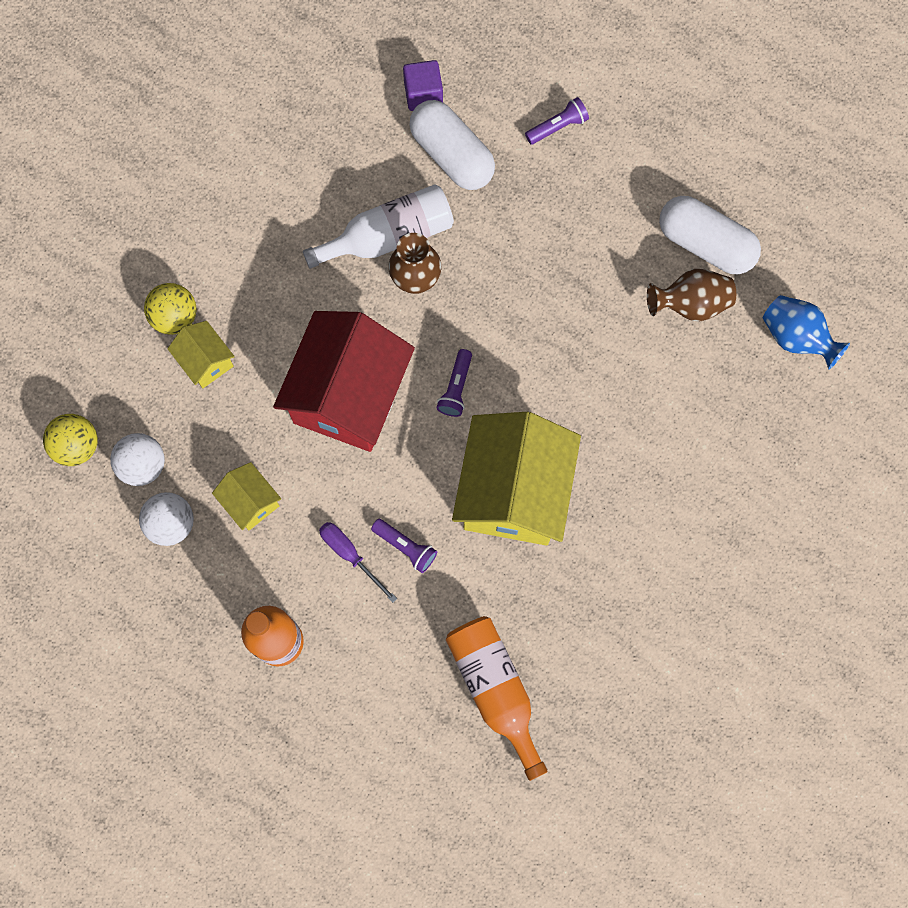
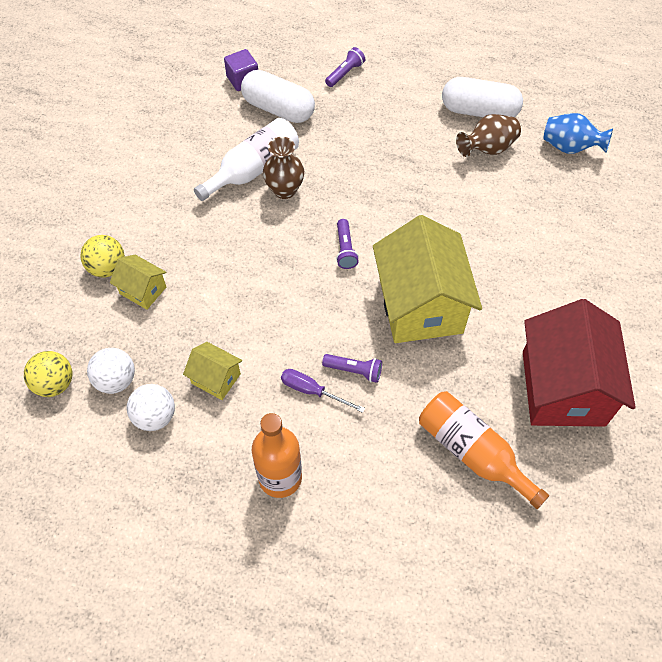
camera: 20 degrees left, 15 degrees down
red house [273,311,415,452] -> red house moved to [523,299,636,427]

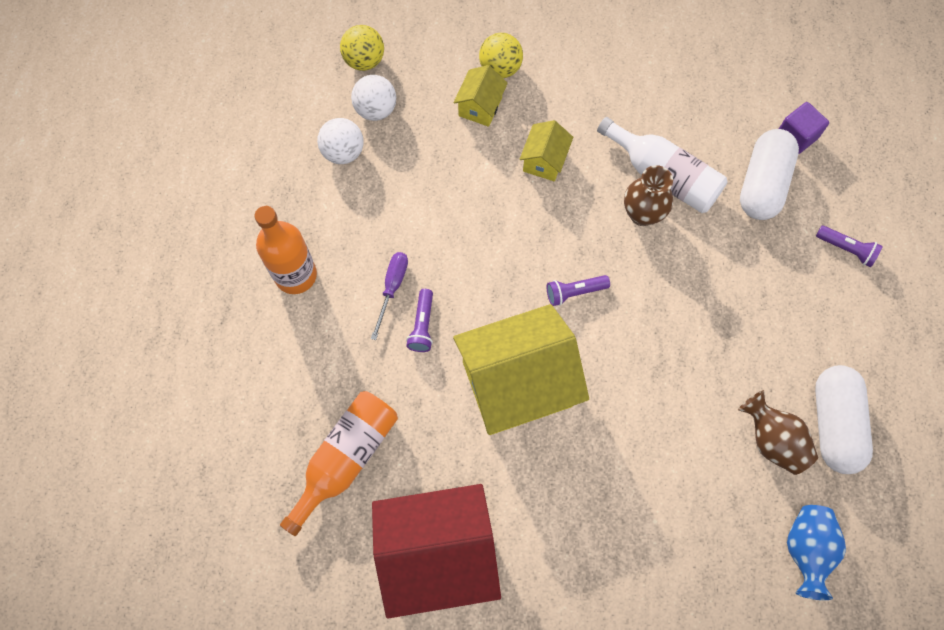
camera: 80 degrees right, 10 degrees up
yellow house [183,342,242,400] -> yellow house moved to [519,120,573,181]

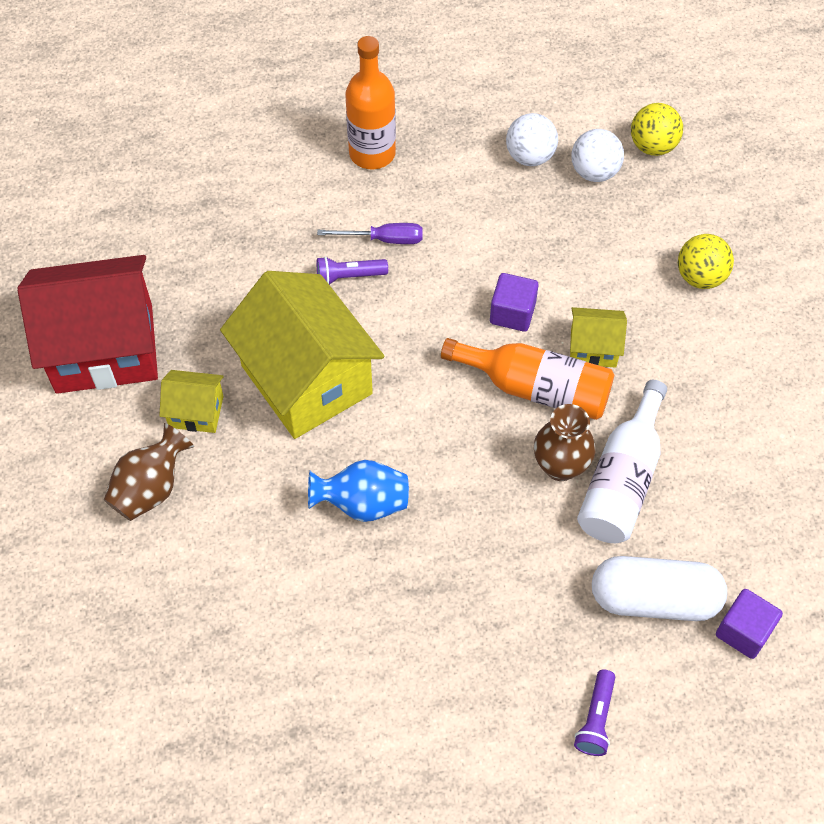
camera: 75 degrees right, 10 degrees down
orange bottle [280,391,398,536] -> orange bottle moved to [441,338,614,420]
red house [372,484,501,618] -> red house turned 75 degrees counterclockwise [18,255,158,394]
yellow house [453,65,508,127] -> yellow house moved to [159,370,224,433]
purple flashlight [547,275,610,306] -> none
brown vase [738,390,818,475] -> brown vase moved to [104,423,194,521]
blue vase [787,505,846,600] -> blue vase moved to [308,460,409,522]
white capsule [815,365,873,474] -> none
none -> purple cube [490,273,538,332]

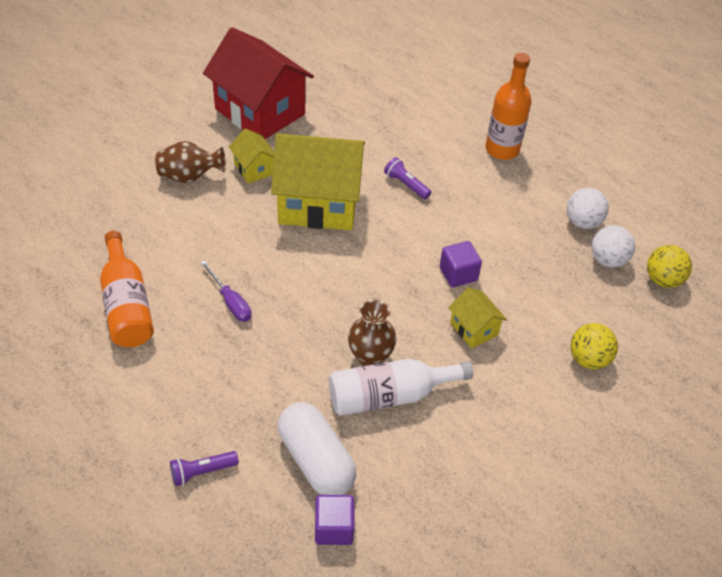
camera: 50 degrees right, 10 degrees down
yellow house [220,271,384,439] -> yellow house turned 75 degrees clockwise [271,133,365,230]
blue vase [308,460,409,522] -> none
purple screwdriver [317,223,423,244] -> purple screwdriver moved to [200,260,252,322]
orange bottle [441,338,614,420] -> orange bottle moved to [100,231,154,347]

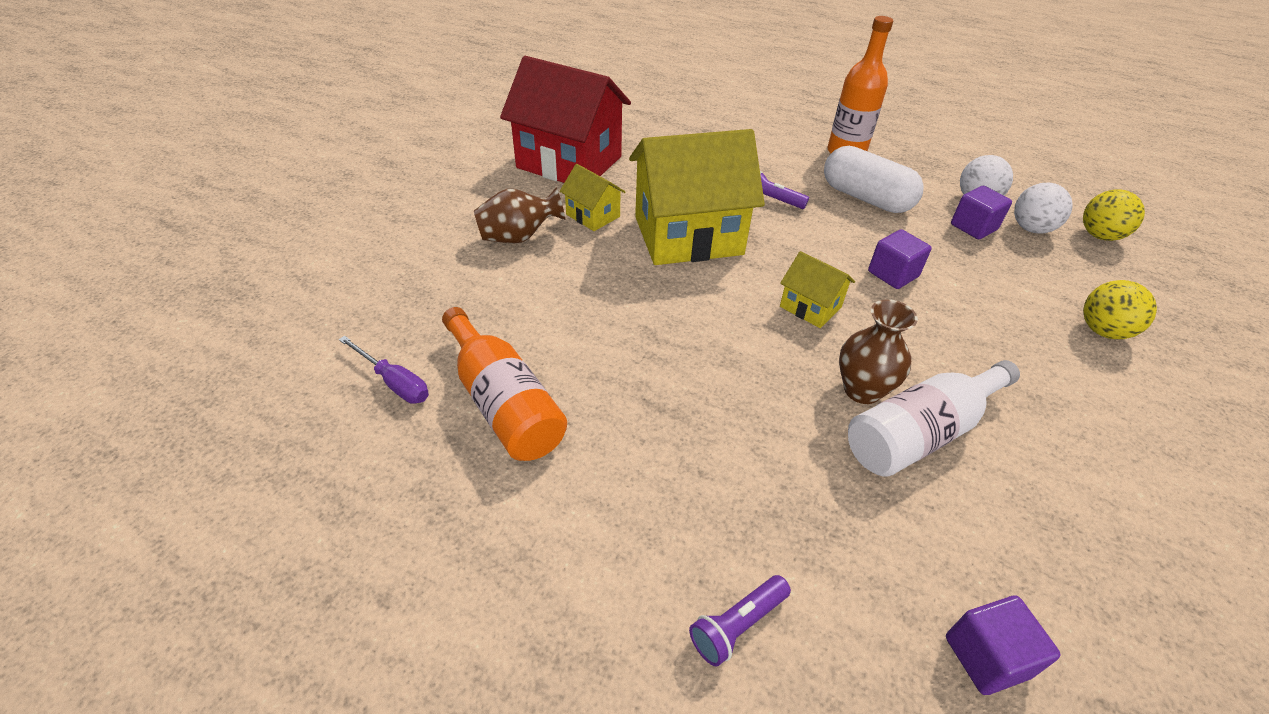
camera: 15 degrees left, 5 degrees down
purple screwdriver [200,260,252,322] -> purple screwdriver moved to [339,336,429,404]
white capsule [278,402,356,495] -> white capsule moved to [824,146,924,213]
yellow house [448,287,507,348] -> yellow house moved to [780,251,855,328]
none -> purple cube [951,186,1012,239]

